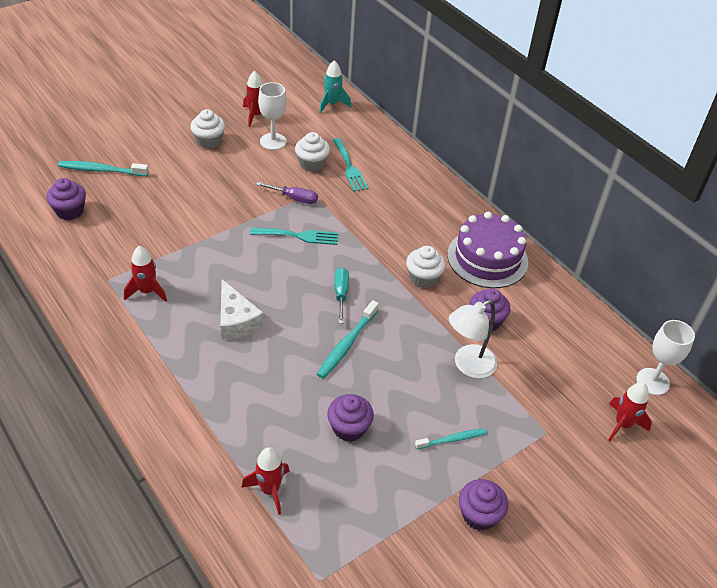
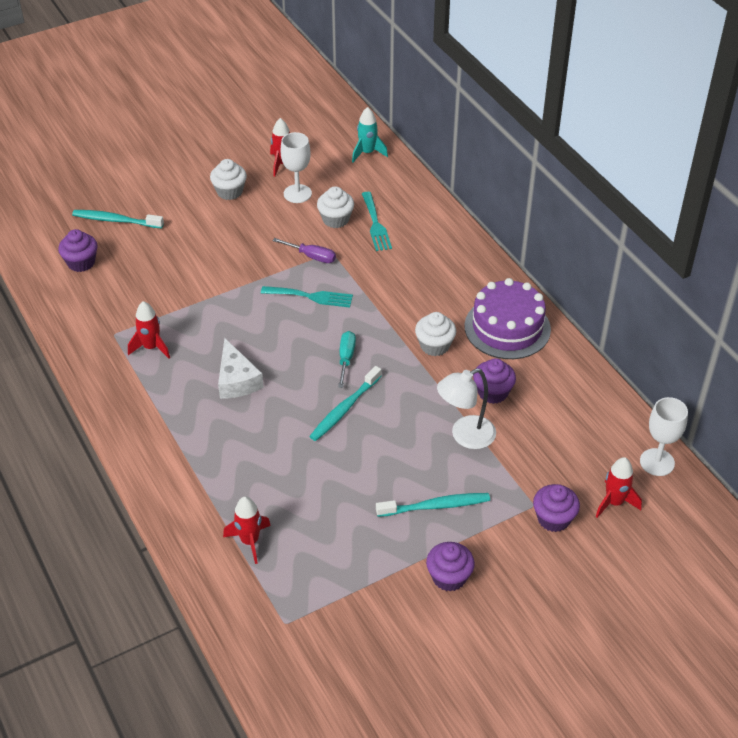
camera: 10 degrees right, 0 degrees up
purple cupcake [327,394,374,442] -> purple cupcake moved to [533,484,580,532]
turquoise toothbrush [415,429,487,449] -> turquoise toothbrush [376,493,490,517], size x1.53

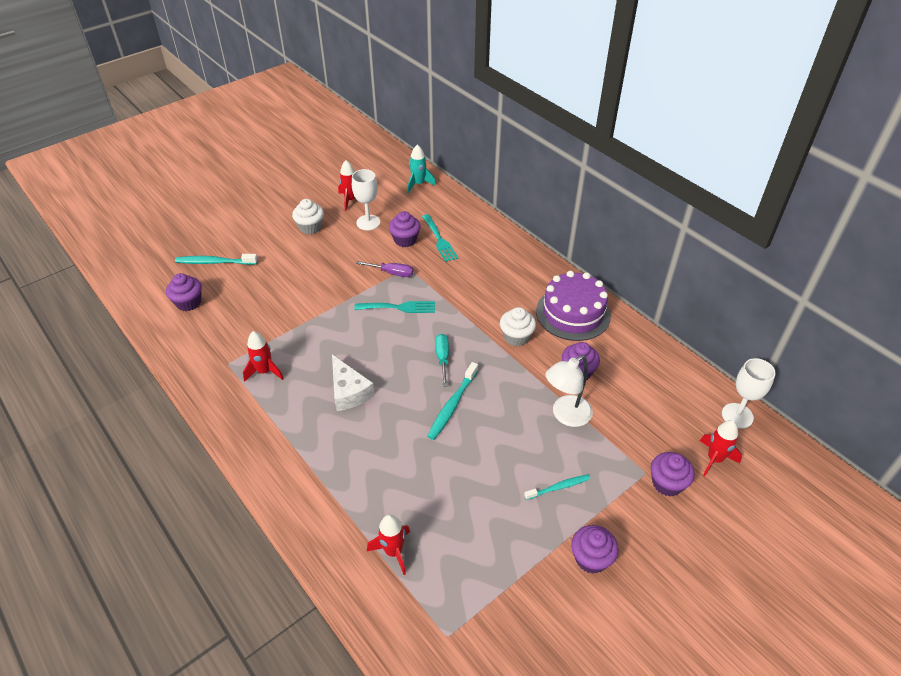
camera: 10 degrees left, 0 degrees up
white cupcake [317,186,354,228] -> purple cupcake [389,211,421,247]
turquoise toothbrush [376,493,490,517] -> turquoise toothbrush [524,474,590,500], size x0.65

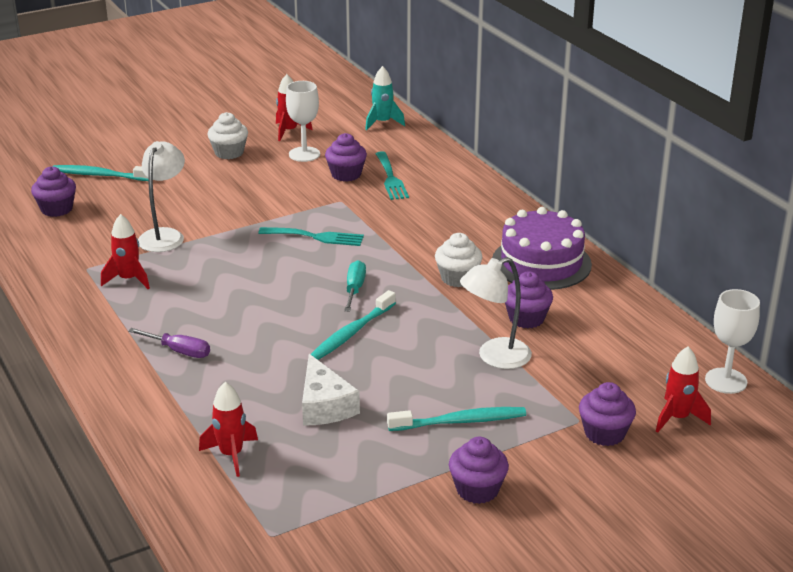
camera: 10 degrees right, 15 degrees down
white cheese [332,355,375,411] -> white cheese moved to [302,354,360,426]
purple screwdriver [356,261,413,277] -> purple screwdriver moved to [128,328,210,358]
turquoise toothbrush [524,474,590,500] -> turquoise toothbrush [387,407,526,431], size x1.53
none -> white lamp [138,141,185,252]

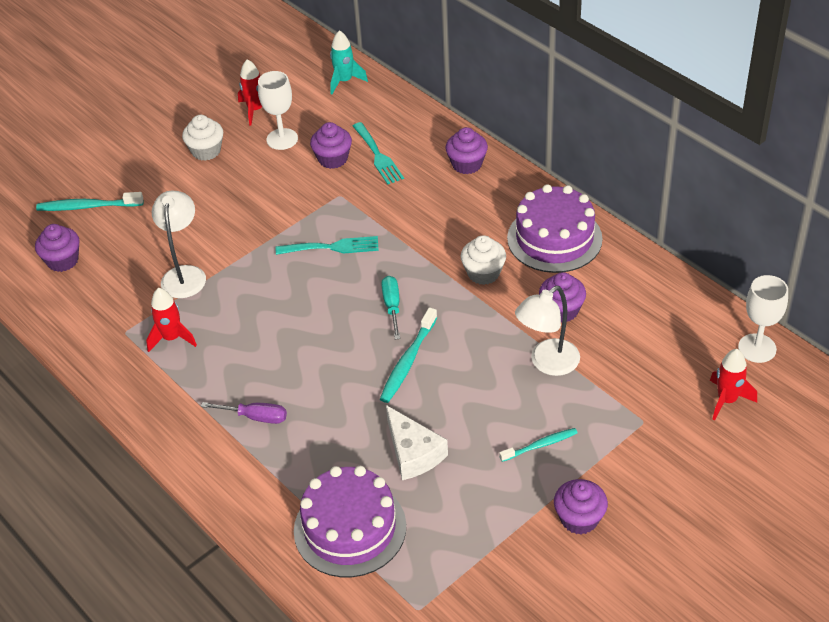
camera: 10 degrees left, 15 degrees up
red rocket [199,382,258,477] -> purple cake [294,466,406,577]
turquoise toothbrush [387,407,526,431] -> turquoise toothbrush [499,428,577,462], size x0.65
purple cupcake [579,382,636,446] -> purple cupcake moved to [446,127,488,174]

